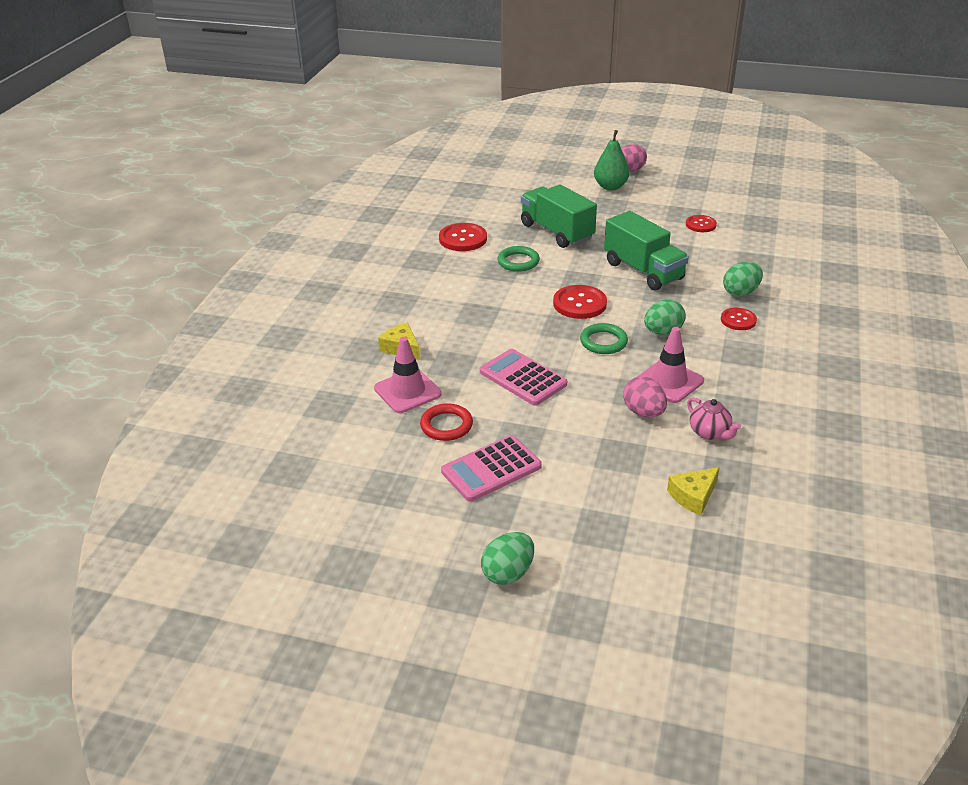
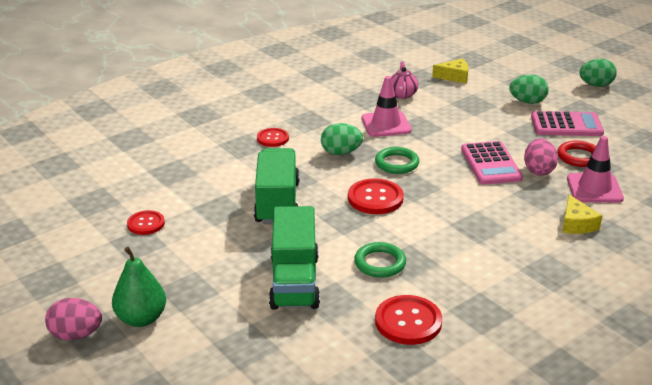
camera: 145 degrees left, 5 degrees down
pink egg [623,376,667,417] -> pink egg moved to [524,138,558,176]
green egg [723,262,763,297] -> green egg moved to [509,75,549,104]

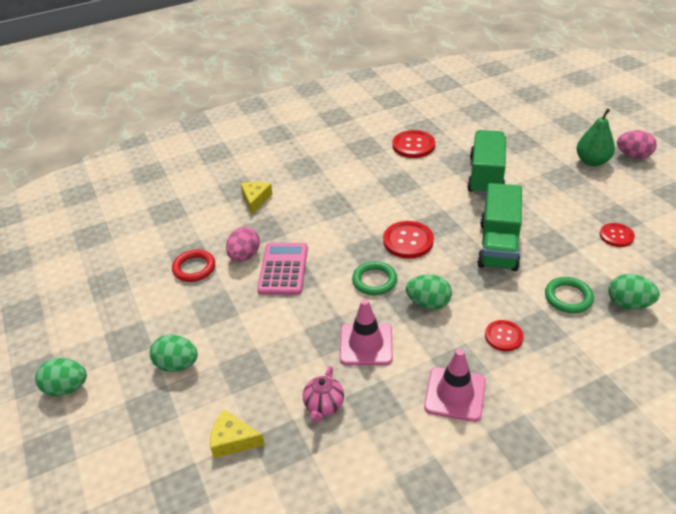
camera: 165 degrees left, 10 degrees up
green ring [354,242,406,278] -> green ring moved to [545,277,594,313]
pink calculator [531,111,604,136] -> none
pink traffic cone [567,136,624,203] -> pink traffic cone moved to [424,349,486,422]
none -> green egg [608,274,660,309]

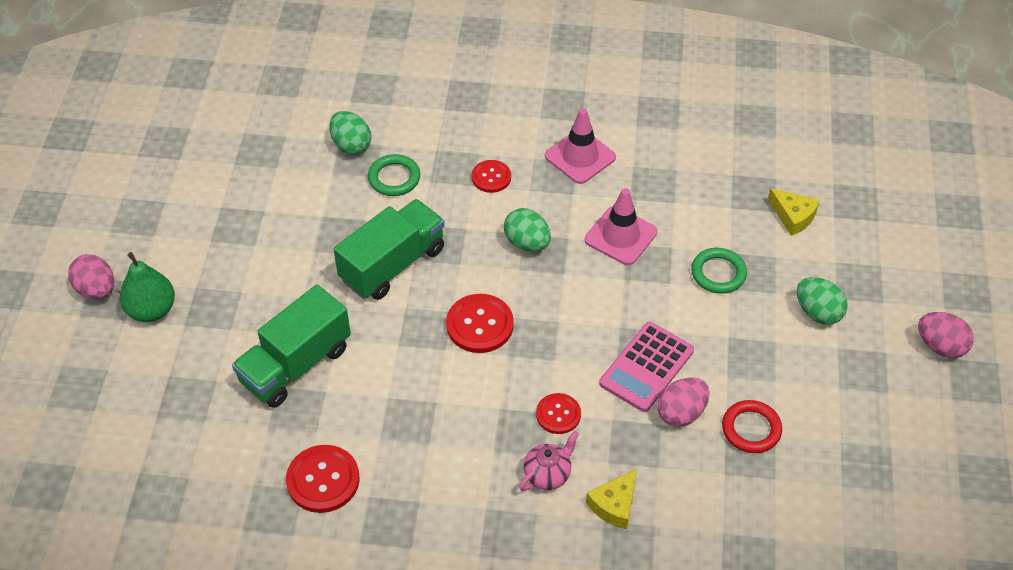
camera: 150 degrees left, 10 degrees up
green egg [35,358,87,396] -> pink egg [918,312,974,358]
pink teapot [303,366,344,423] -> pink teapot moved to [519,431,579,491]
green ring [352,261,397,295] -> green ring moved to [691,248,747,294]
red button [600,223,635,247] -> red button moved to [536,393,581,434]

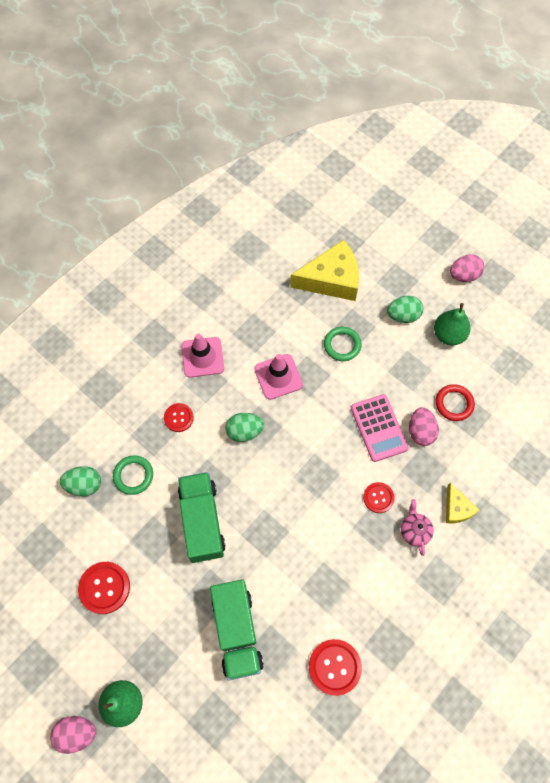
camera: 55 degrees left, 15 degrees up
red button [446,294,514,353] -> red button moved to [78,562,130,614]
yellow cheese [768,188,820,236] -> yellow cheese [290,240,359,301], size x1.97
none -> green pear [434,303,470,345]

